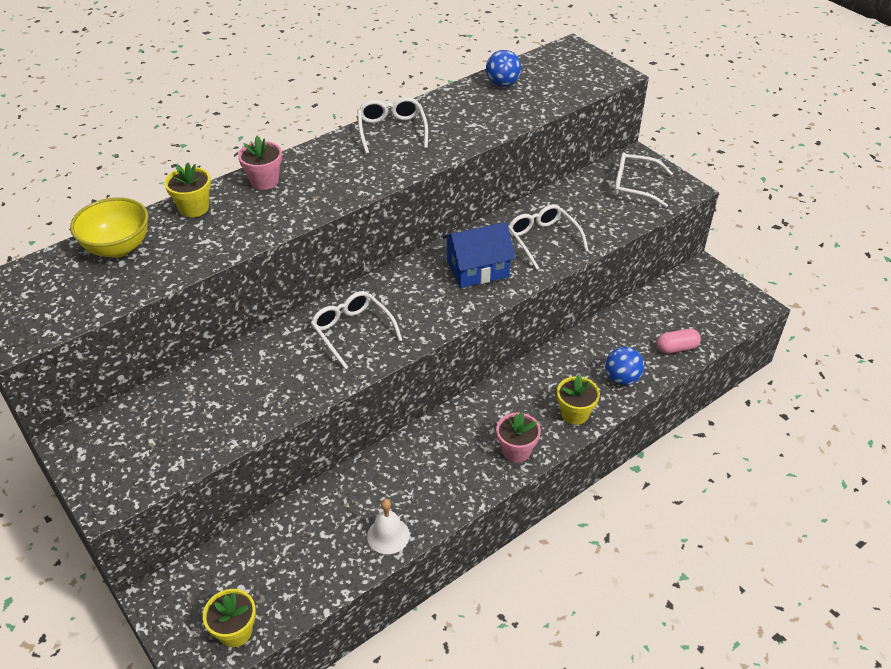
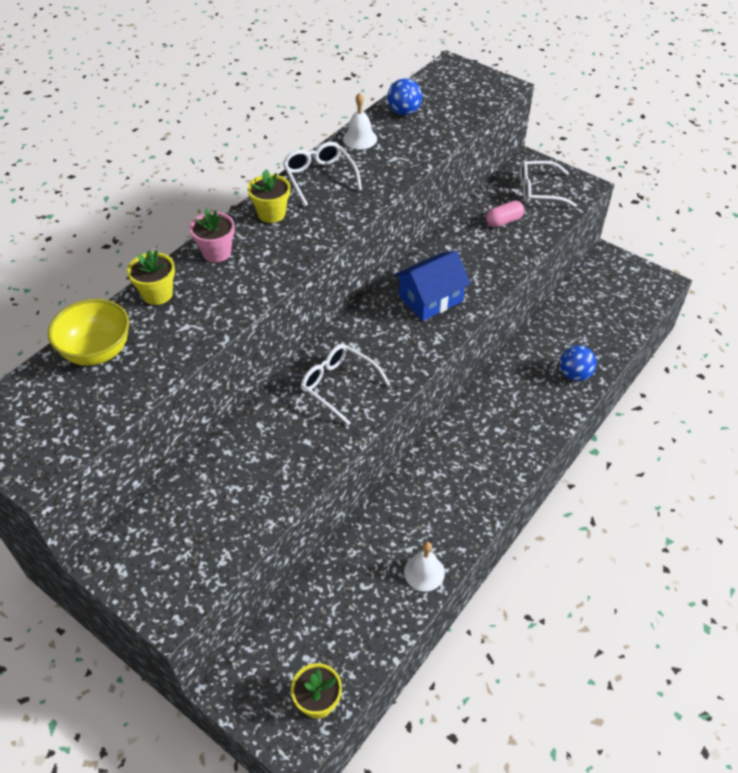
camera: 15 degrees left, 5 degrees up
pink flower pot [496,412,541,463] -> none
white glasses [508,204,589,270] -> none
yellow flower pot [557,374,600,425] -> yellow flower pot moved to [248,169,290,223]
pink capsule [657,329,701,354] -> pink capsule moved to [486,201,524,228]
none -> white bell [343,93,377,149]

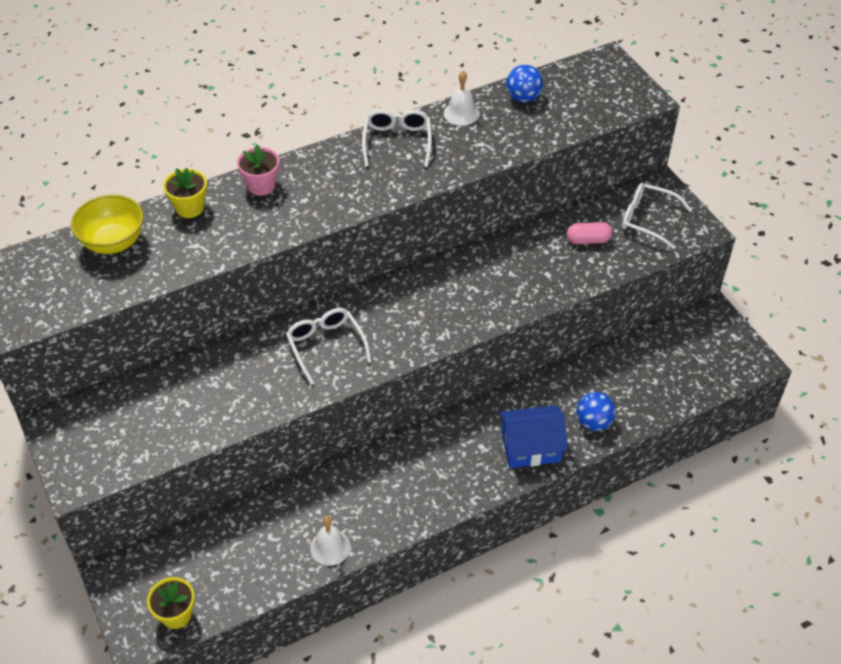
camera: 25 degrees right, 0 degrees up
yellow flower pot [248,169,290,223] -> none
blue house [394,250,471,321] -> blue house moved to [499,405,568,468]

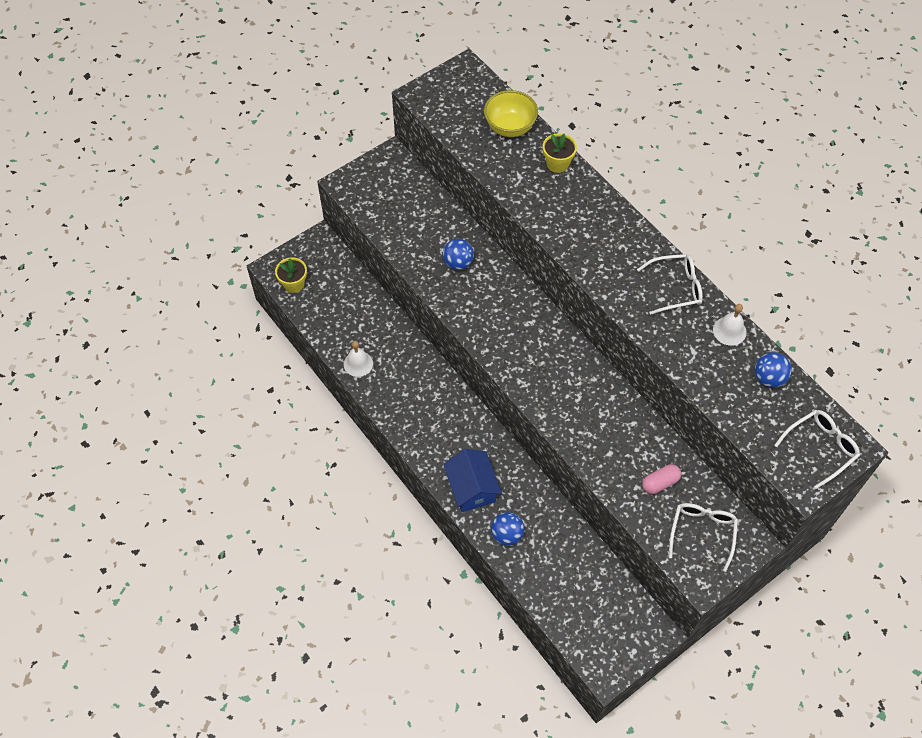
camera: 80 degrees right, 10 degrees up
pink flower pot [237,144,280,196] -> none
white glasses [286,308,372,385] -> white glasses moved to [775,410,860,489]
pink capsule [567,222,612,244] -> pink capsule turned 75 degrees clockwise [642,464,681,494]
none -> blue ball [443,239,474,270]

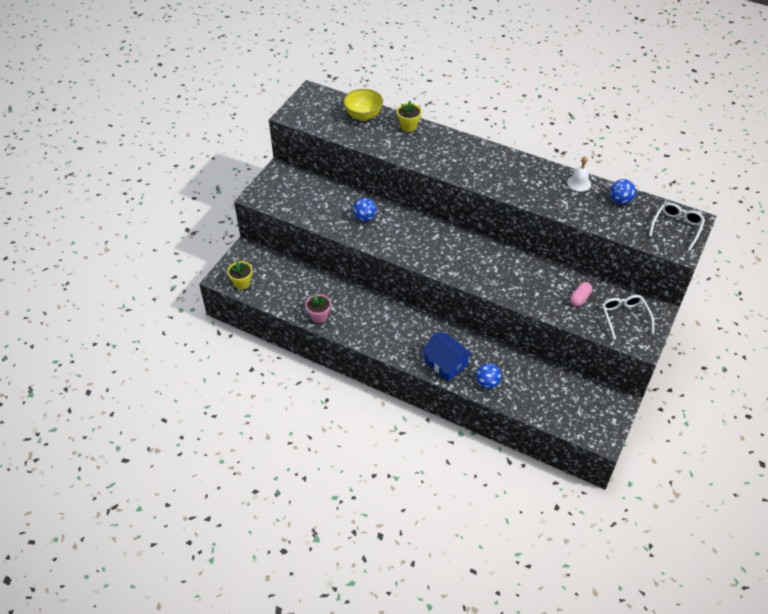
camera: 25 degrees left, 10 degrees down
white bell [344,341,373,377] -> pink flower pot [305,294,331,323]
white glasses [637,254,703,315] -> none

